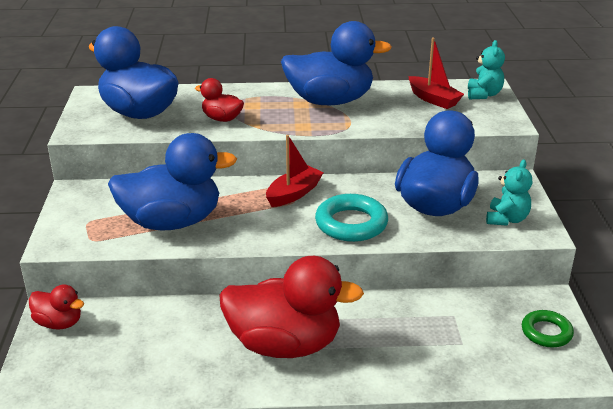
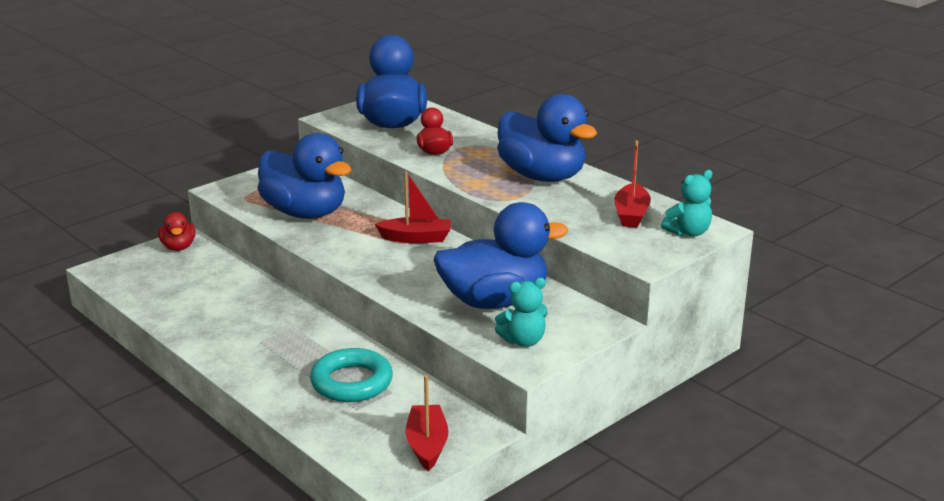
camera: 50 degrees right, 5 degrees down
red duck [220,256,364,358] -> none
turquoise ring [315,194,388,242] -> turquoise ring moved to [310,348,393,402]
green ring [522,310,574,347] -> red boat [406,375,449,471]

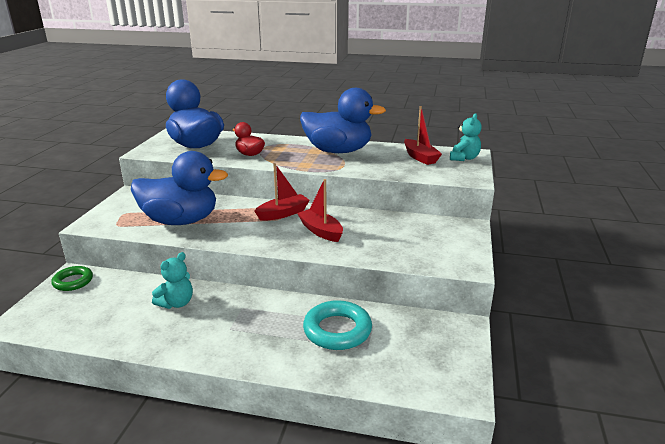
camera: 35 degrees left, 0 degrees up
red duck [158,212,195,251] -> green ring [51,266,93,291]
red boat [406,375,449,471] -> red boat moved to [297,179,343,242]
blue duck [434,202,568,309] -> none
turquoise teddy bear [495,278,547,347] -> turquoise teddy bear moved to [152,252,193,309]

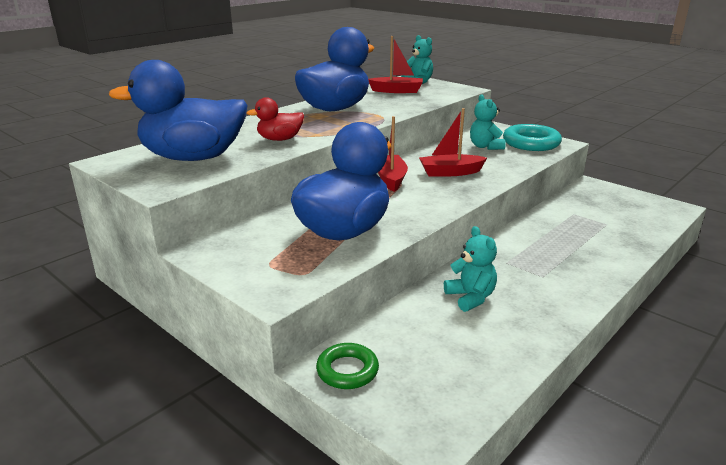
camera: 60 degrees left, 0 degrees up
turquoise ring [303,300,372,350] -> turquoise ring moved to [503,124,562,151]
none -> turquoise teddy bear [470,95,506,150]

